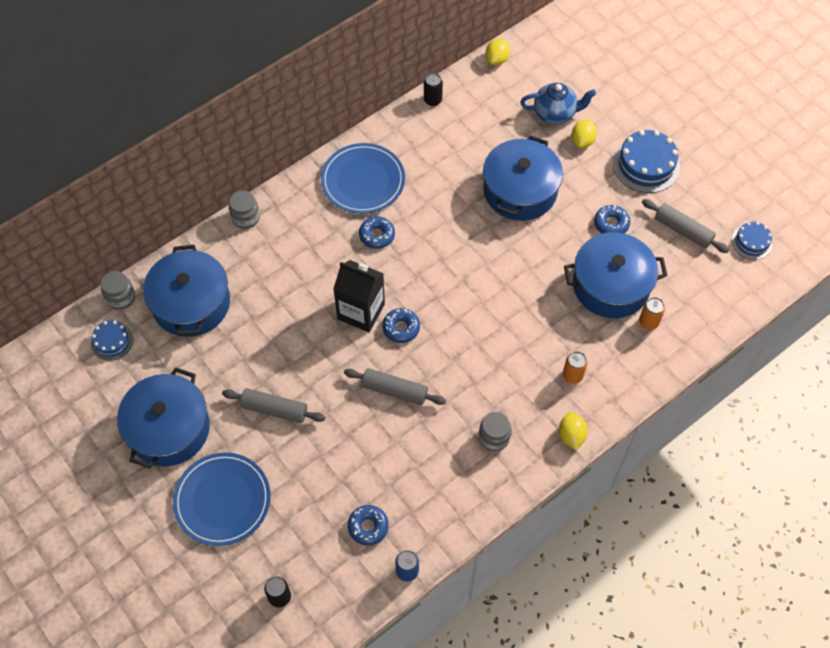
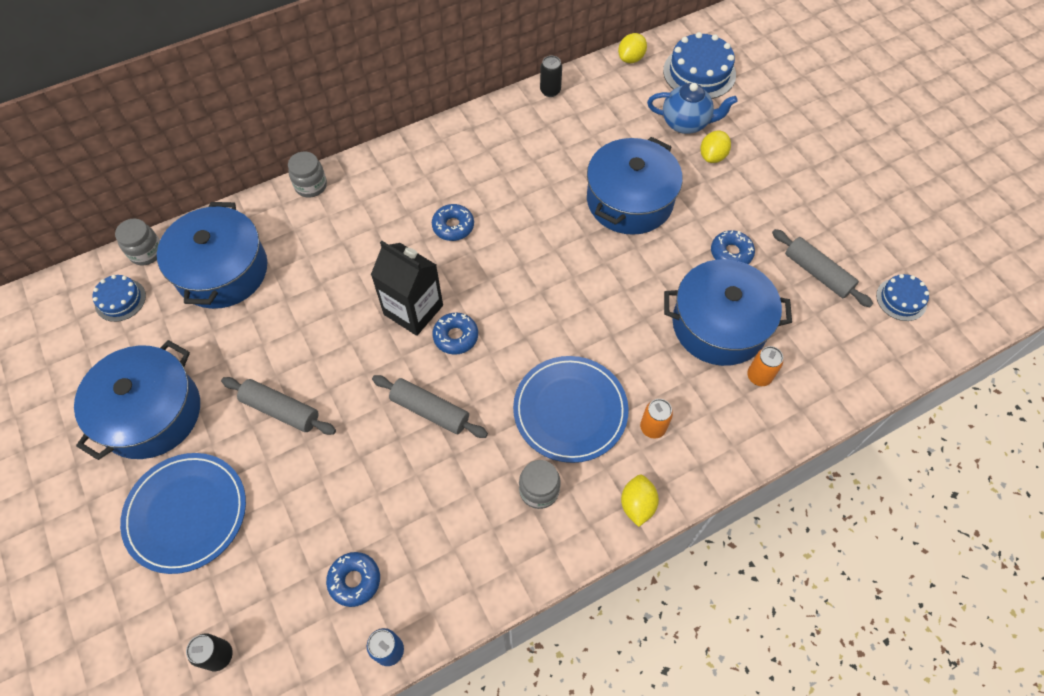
camera: 10 degrees right, 0 degrees up
blue plate [321,143,405,214] -> blue plate moved to [513,356,629,463]
blue cake [613,130,680,193] -> blue cake moved to [663,32,736,99]

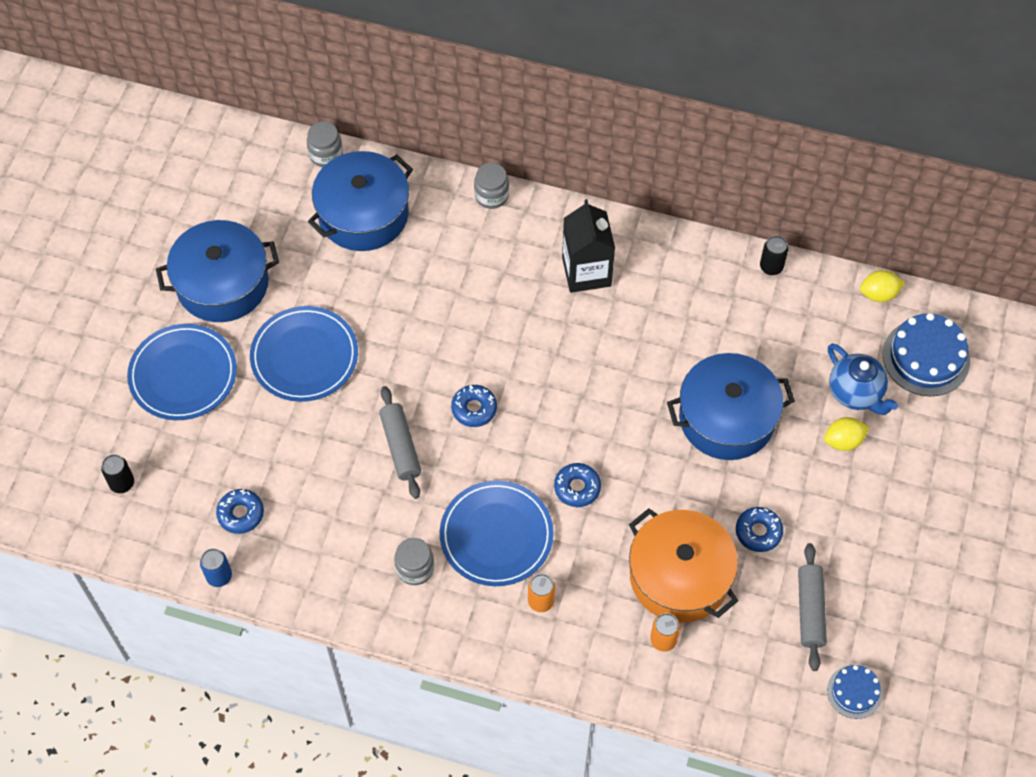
camera: 45 degrees right, 0 degrees up
blue cake [92,275,146,322] -> none
grey rolling pin [221,377,336,435] -> blue plate [250,306,358,402]
black carton [371,241,443,336] -> black carton moved to [562,199,615,293]
blue donut [432,204,474,241] -> blue donut moved to [554,463,601,507]
yellow lemon [621,475,659,527] -> none
blue pot [664,259,792,366] -> orange pot [629,508,738,622]

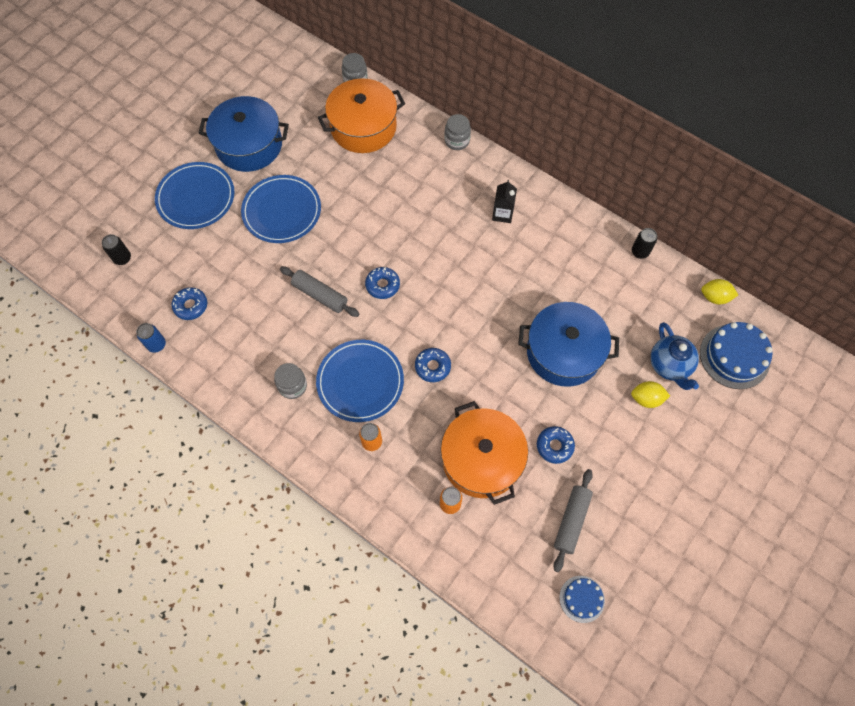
camera: 20 degrees right, 5 degrees up
blue pot [308,151,413,251] -> orange pot [318,78,405,153]
grey rolling pin [379,386,421,499] -> grey rolling pin turned 60 degrees counterclockwise [280,266,359,317]
black carton [562,199,615,293] -> black carton [492,180,517,223], size x0.60

